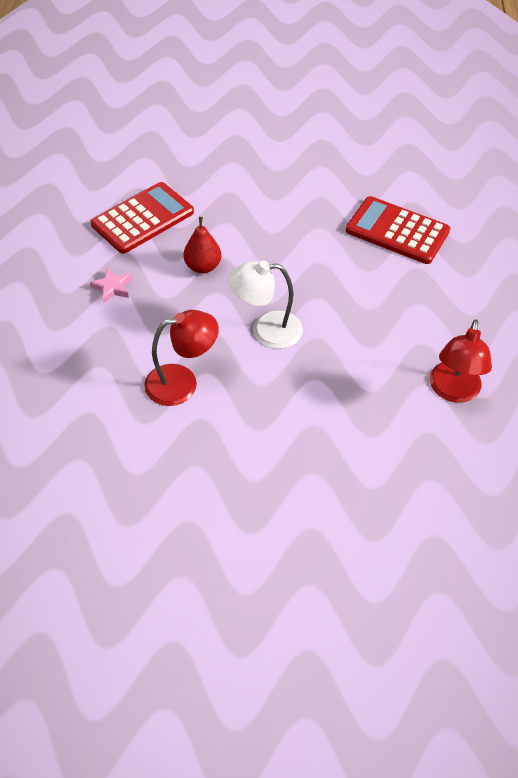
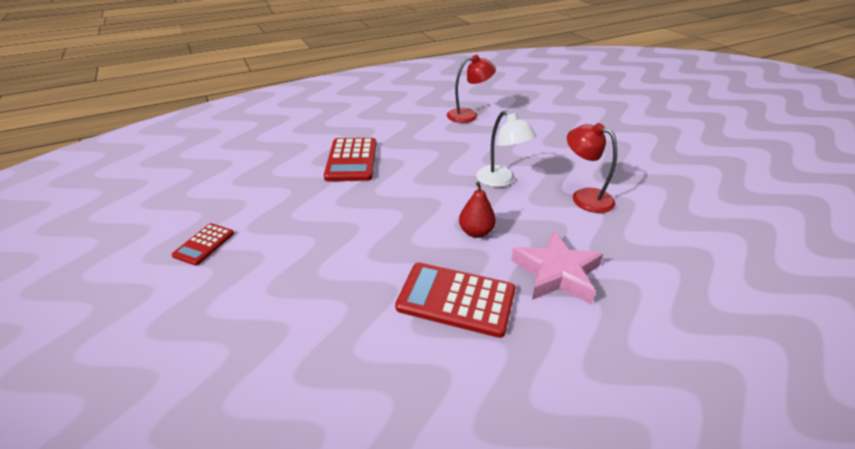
camera: 120 degrees left, 15 degrees down
pink star [90,268,131,304] -> pink star [511,231,603,304], size x2.05
none -> red calculator [171,223,234,266]

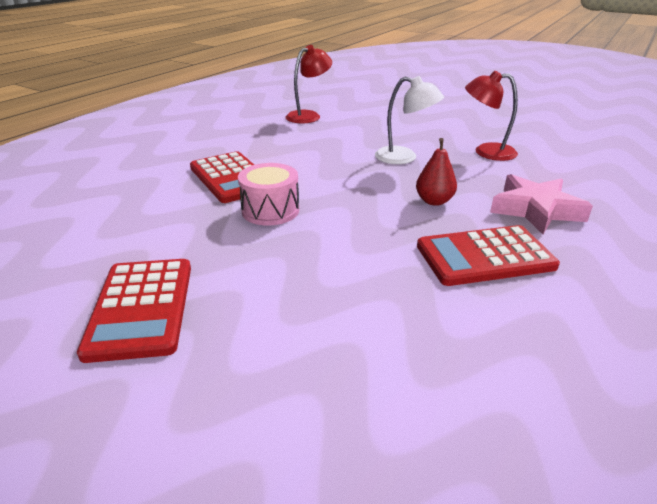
camera: 30 degrees left, 5 degrees down
red calculator [171,223,234,266] -> red calculator [77,259,191,363], size x1.79
none -> pink drum [238,163,299,226]

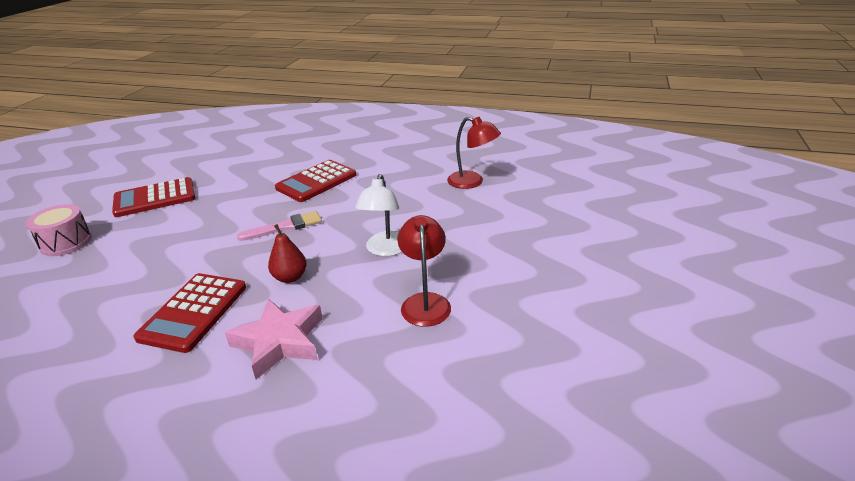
camera: 75 degrees right, 0 degrees up
pink drum [238,163,299,226] -> pink drum moved to [26,204,92,256]
red calculator [417,225,560,286] -> red calculator turned 135 degrees counterclockwise [133,273,246,353]
none -> pink brush [237,211,322,241]

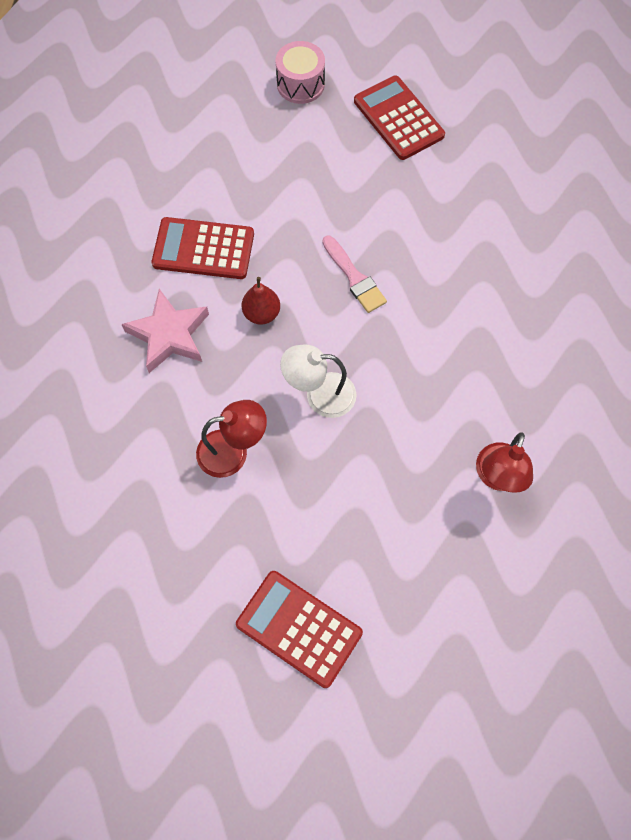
camera: 80 degrees right, 35 degrees up
red calculator [275,160,356,202] -> red calculator moved to [236,571,363,688]

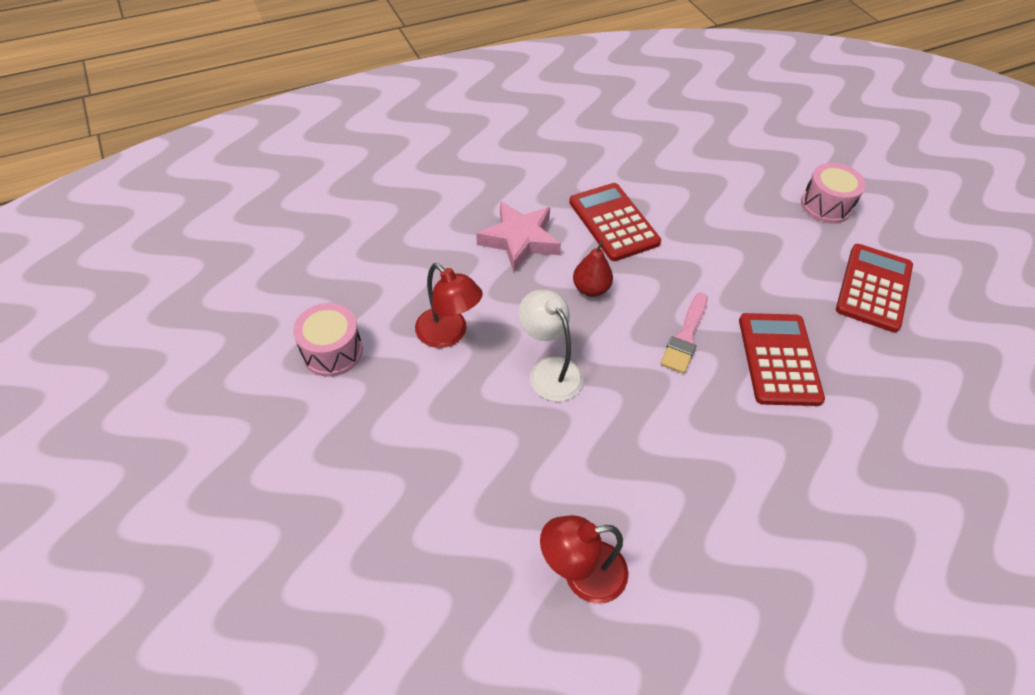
camera: 55 degrees right, 15 degrees down
red calculator [236,571,363,688] -> red calculator moved to [739,313,825,406]
none -> pink drum [293,303,363,377]

